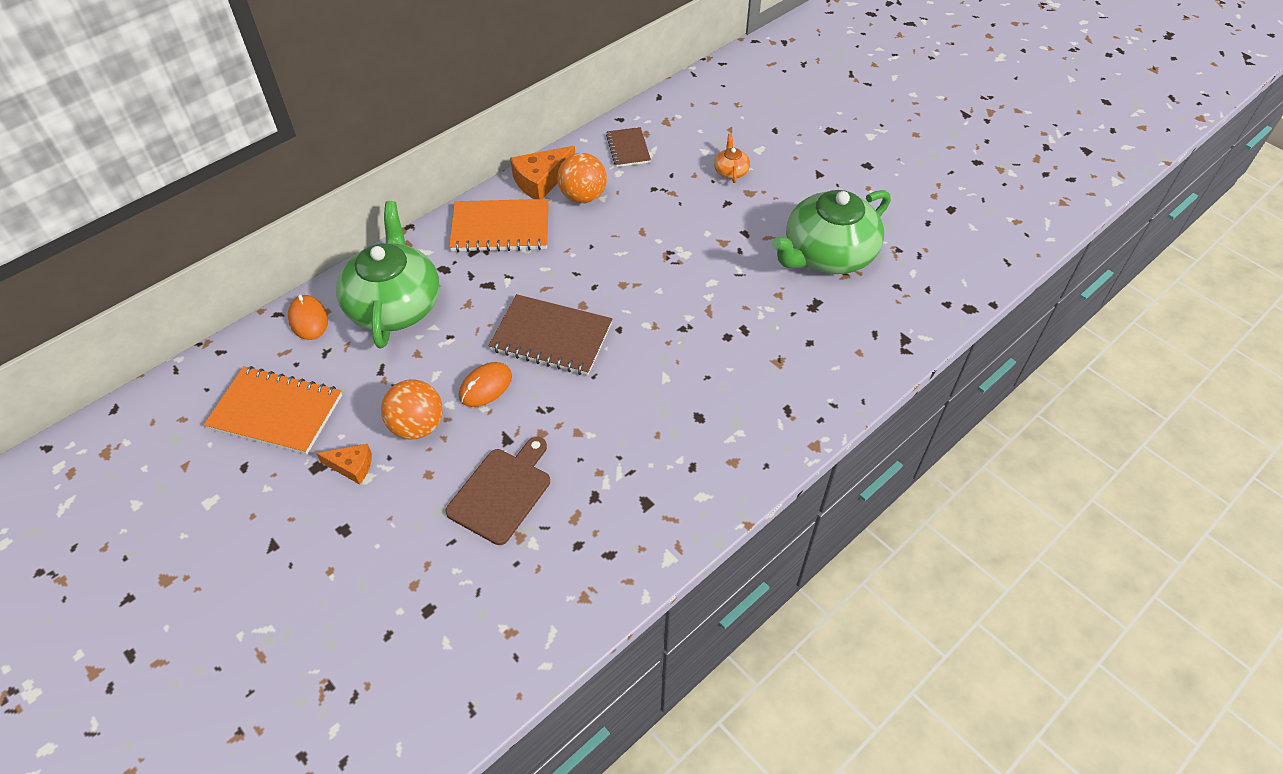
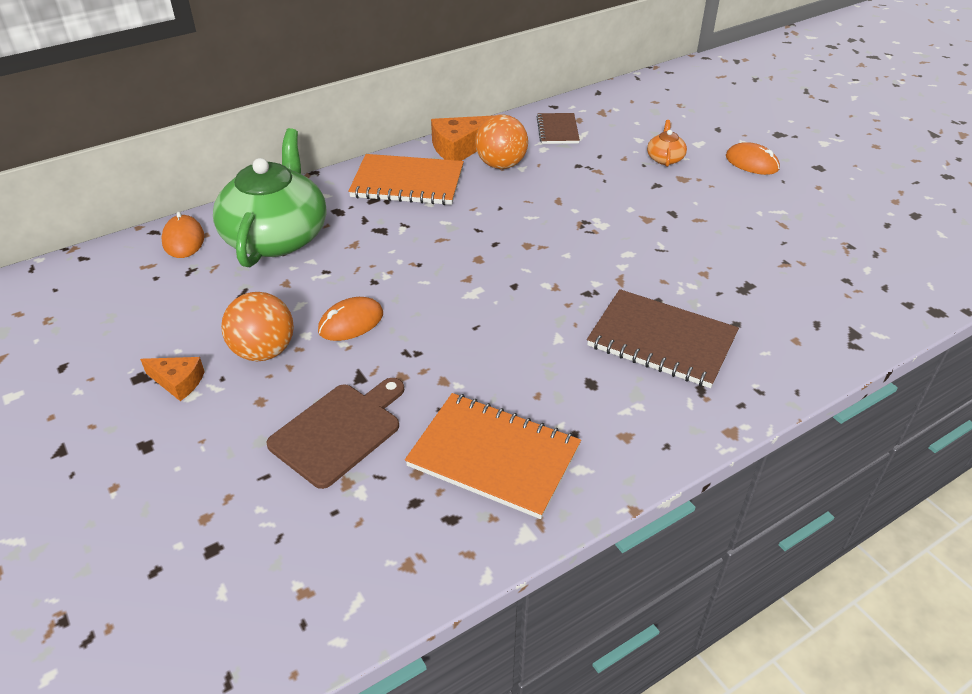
camera: 10 degrees right, 10 degrees down
orange notebook [204,366,342,454] -> orange notebook moved to [405,393,581,519]
brown notebook [489,294,612,375] -> brown notebook moved to [587,289,739,388]
green teapot [772,190,891,274] -> none
none -> orange mouse [726,142,780,175]

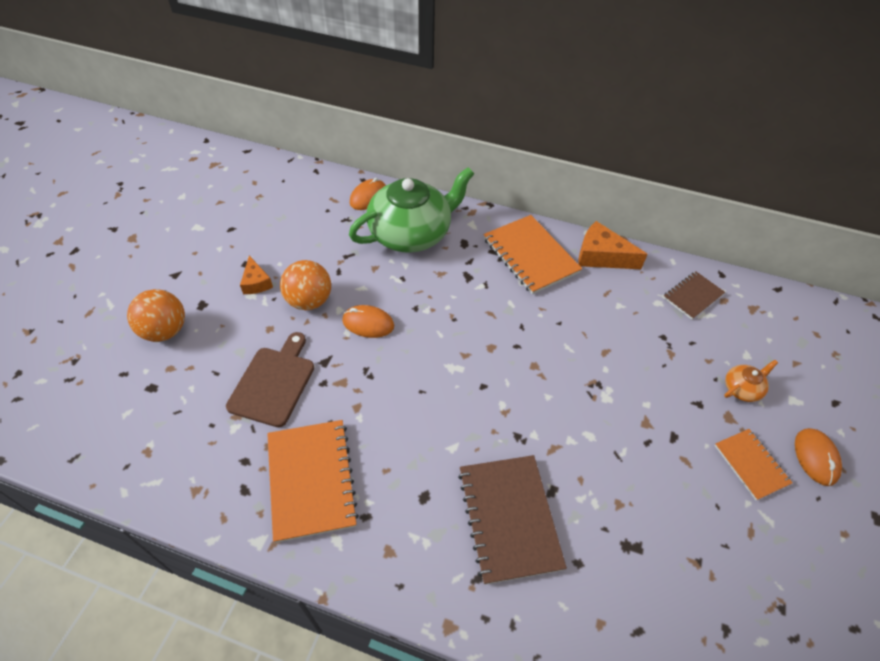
camera: 50 degrees right, 10 degrees up
brown cutting board [266,378,404,489] -> brown cutting board turned 75 degrees counterclockwise [226,332,314,427]
orange ball [475,114,528,169] -> orange ball moved to [127,289,185,342]
none -> orange notebook [714,429,792,500]

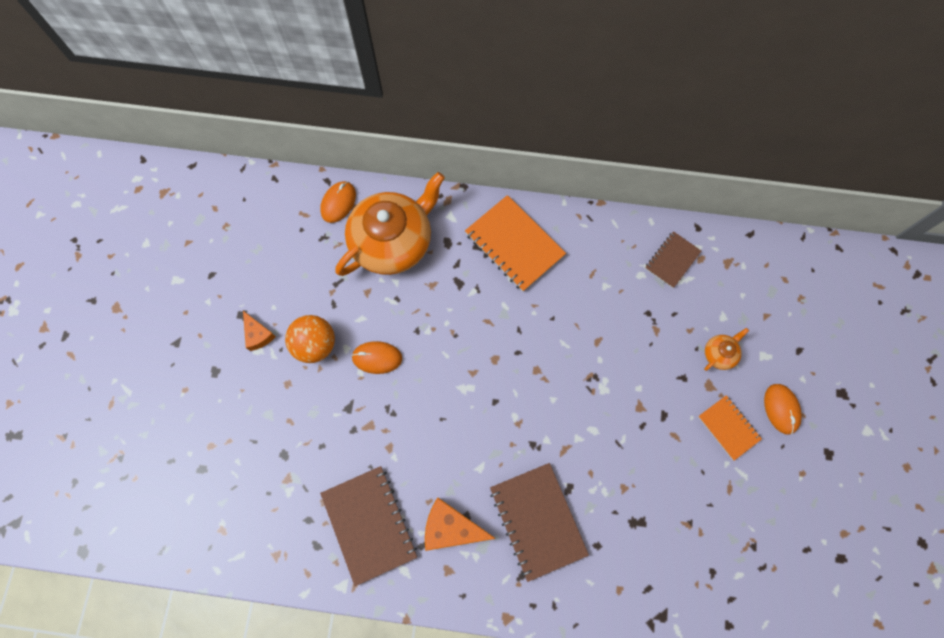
camera: 10 degrees left, 20 degrees up
orange ball [127,289,185,342] -> none
brown cutting board [226,332,314,427] -> none
orange notebook [267,420,359,543] -> brown notebook [320,466,417,586]
green teapot [349,167,474,253] -> orange teapot [335,172,445,276]
orange cheese [578,221,648,269] -> orange cheese moved to [425,497,496,551]

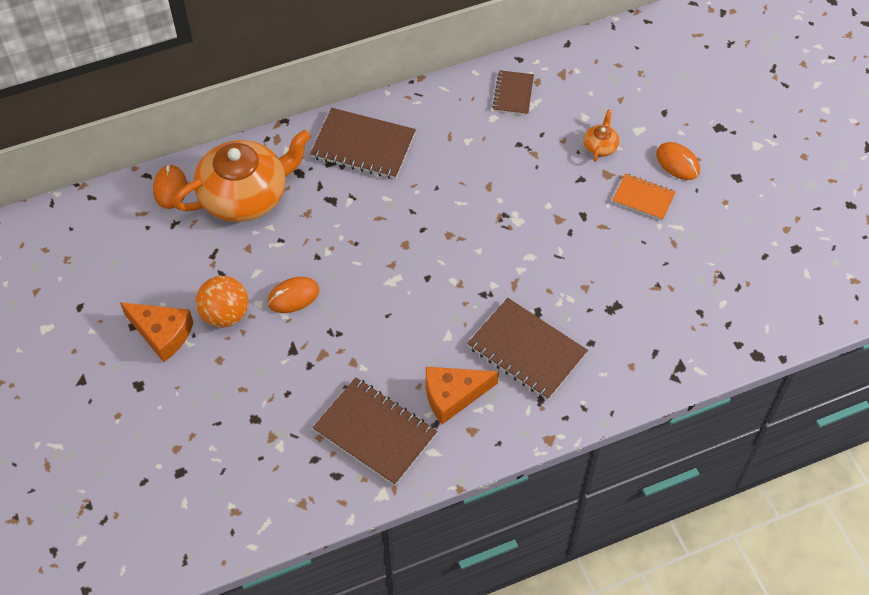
camera: 30 degrees left, 15 degrees down
orange cheese [243,311,276,351] -> orange cheese [120,302,194,362], size x1.64
orange teapot [335,172,445,276] -> orange teapot turned 45 degrees clockwise [173,129,311,222]
orange notebook [465,195,566,292] -> brown notebook [310,108,416,179]

